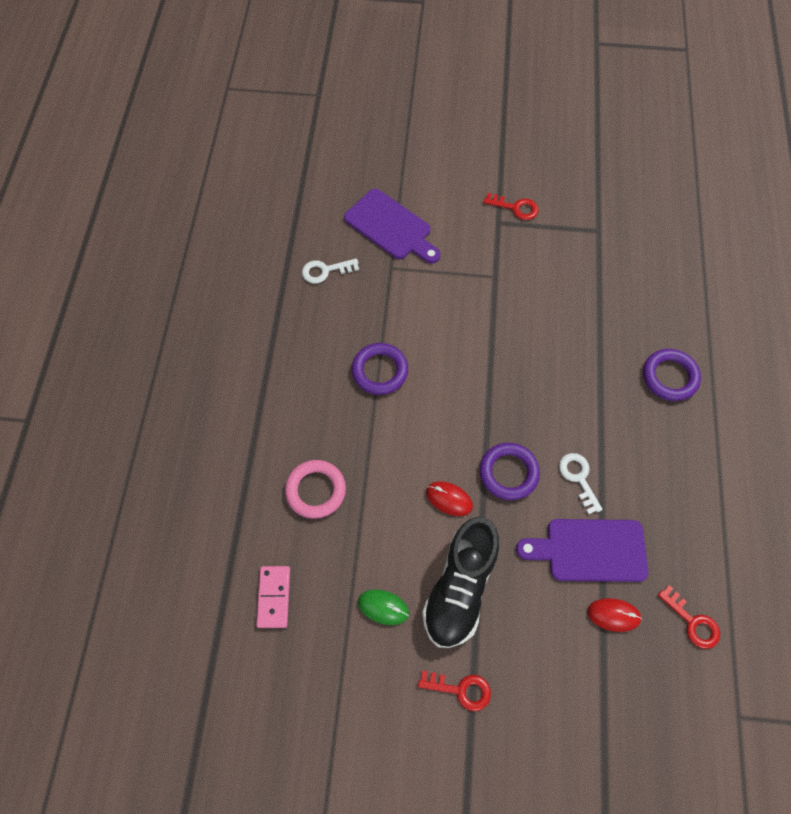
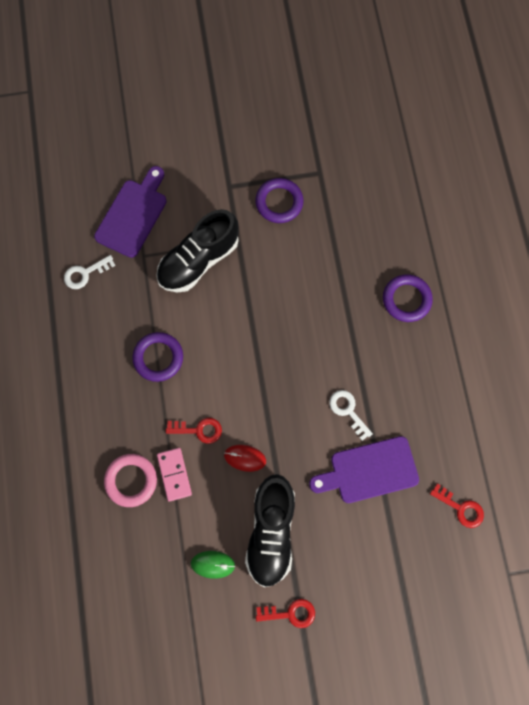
camera: 15 degrees left, 10 degrees up
pink domino [256,566,290,628] -> pink domino moved to [157,448,192,502]
purple cutting board [344,189,441,264] -> purple cutting board turned 90 degrees counterclockwise [94,166,167,258]
purple ring [480,443,540,500] -> purple ring moved to [255,178,304,223]
red key [483,193,538,220] -> red key moved to [166,418,222,444]
red mouse [587,598,642,632] -> none
none -> black shoe [156,209,239,292]

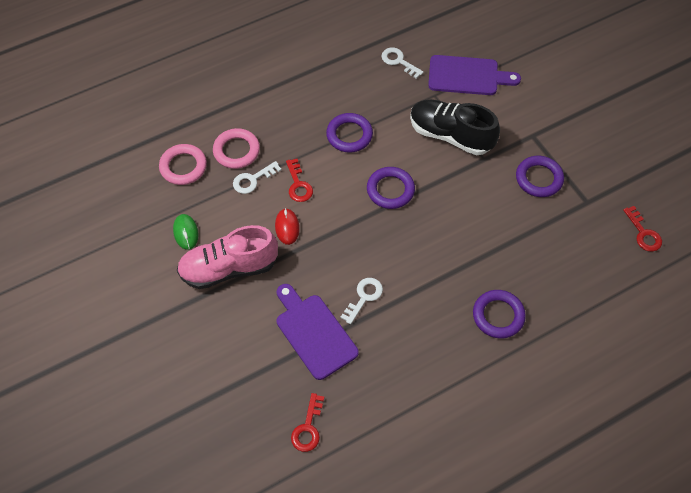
camera: 70 degrees right, 15 degrees down
pink domino [157,448,192,502] -> white key [233,161,282,194]
black shoe [245,474,295,587] -> pink shoe [177,225,278,289]
red key [256,599,315,628] -> red key moved to [623,206,662,252]
none -> pink ring [159,144,207,185]
none -> purple ring [367,167,415,209]

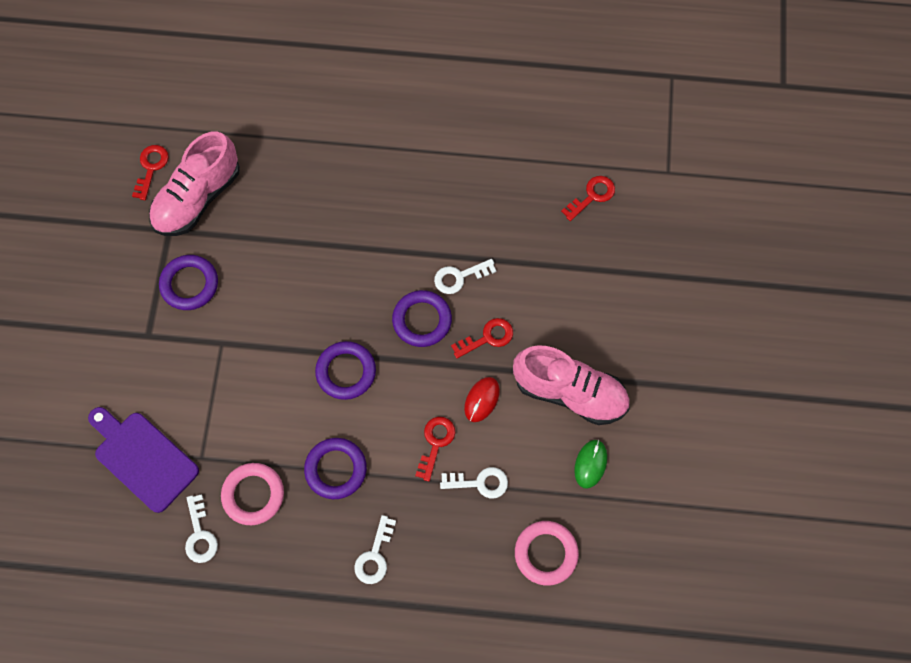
camera: 145 degrees left, 10 degrees up
pink ring [213,128,260,169] -> pink ring moved to [221,463,284,525]
purple cutting board [277,284,359,380] -> none
black shoe [410,99,500,155] -> none
purple ring [473,290,526,338] -> purple ring moved to [392,290,452,347]
none -> pink shoe [149,131,240,236]
none -> white key [354,515,396,584]
none -> red key [451,318,513,359]

